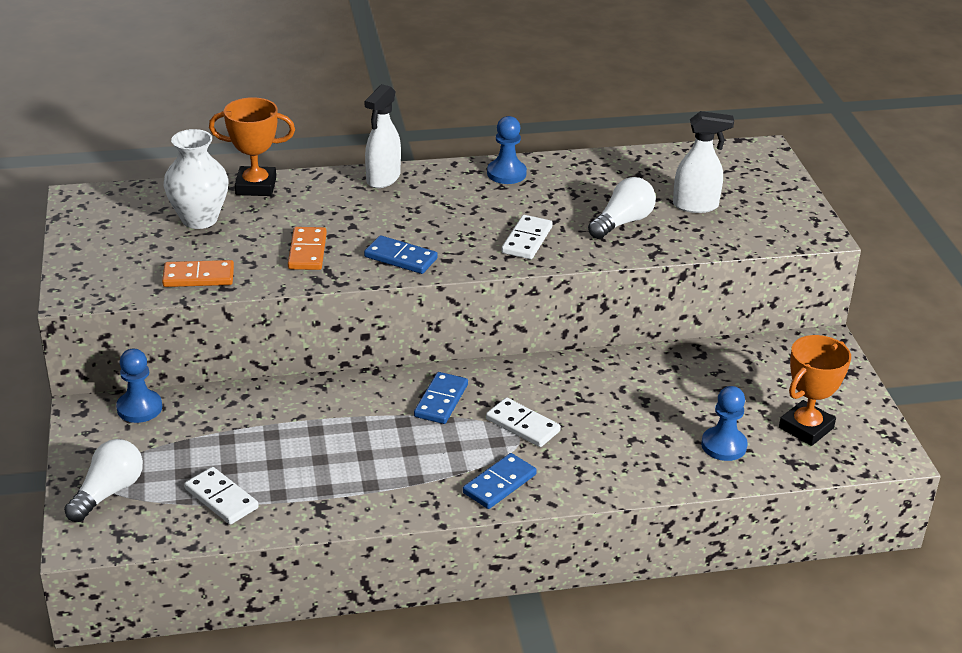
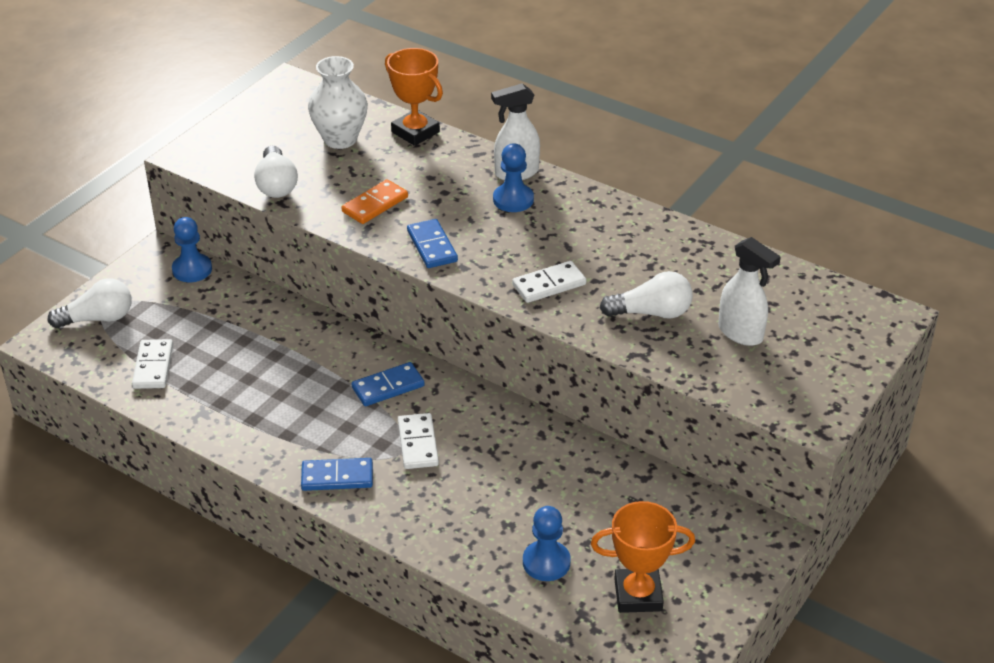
camera: 45 degrees right, 5 degrees up
orange domino [162,260,234,287] -> white light bulb [254,146,298,198]
blue pawn [487,116,527,184] -> blue pawn moved to [493,144,534,212]

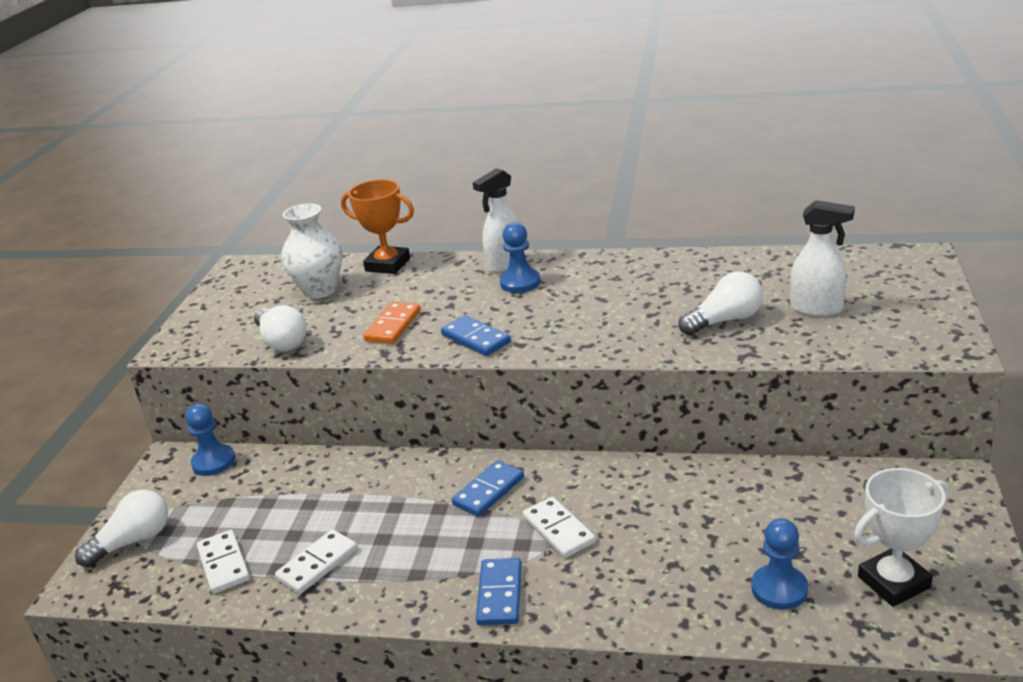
camera: 20 degrees left, 10 degrees down
blue domino [301,458,373,491] -> blue domino turned 60 degrees counterclockwise [476,558,522,625]
white domino [512,261,586,303] -> white domino moved to [275,529,357,594]
orange trophy [591,501,695,613] -> white trophy [854,468,949,607]

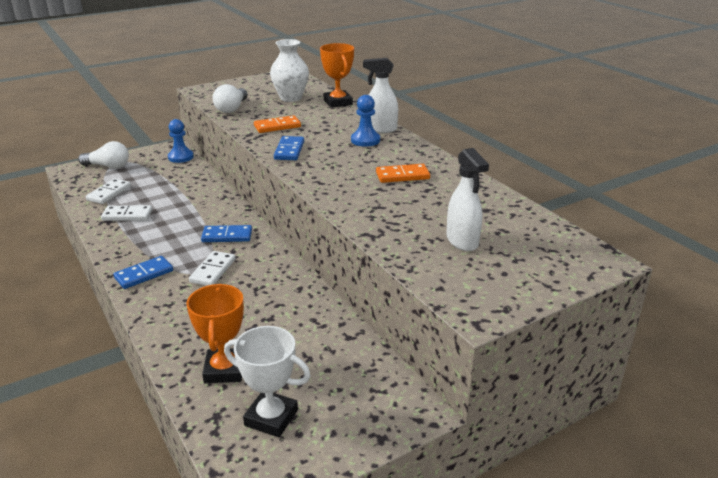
camera: 45 degrees right, 0 degrees up
white light bulb [679,271,763,335] -> none
blue pawn [751,518,808,610] -> orange trophy [186,284,244,383]
none -> orange domino [376,164,430,183]

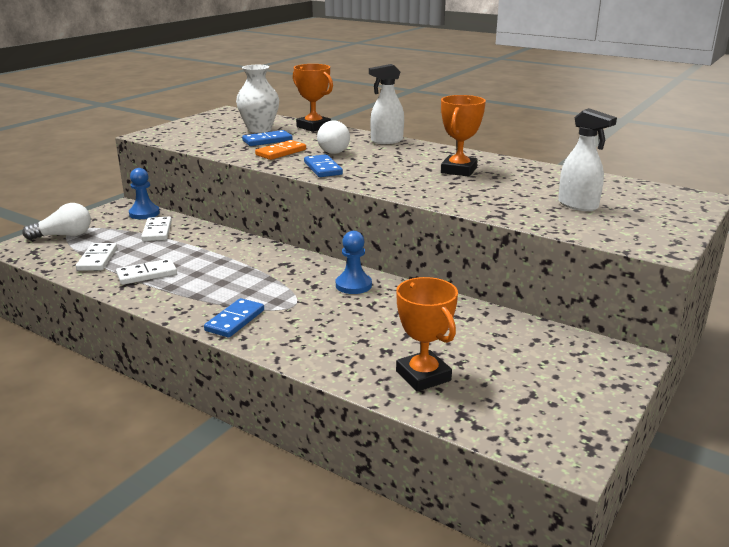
camera: 25 degrees left, 5 degrees down
white domino [189,251,236,286] -> white domino moved to [141,217,172,241]
blue domino [201,225,252,242] -> blue domino moved to [242,130,293,146]
white light bulb [212,84,248,113] -> white light bulb moved to [317,120,350,154]
white trophy [224,326,311,437] -> none
blue pawn [351,95,380,147] -> blue pawn moved to [336,231,372,294]
orange domino [376,164,430,183] -> orange trophy [441,95,486,177]

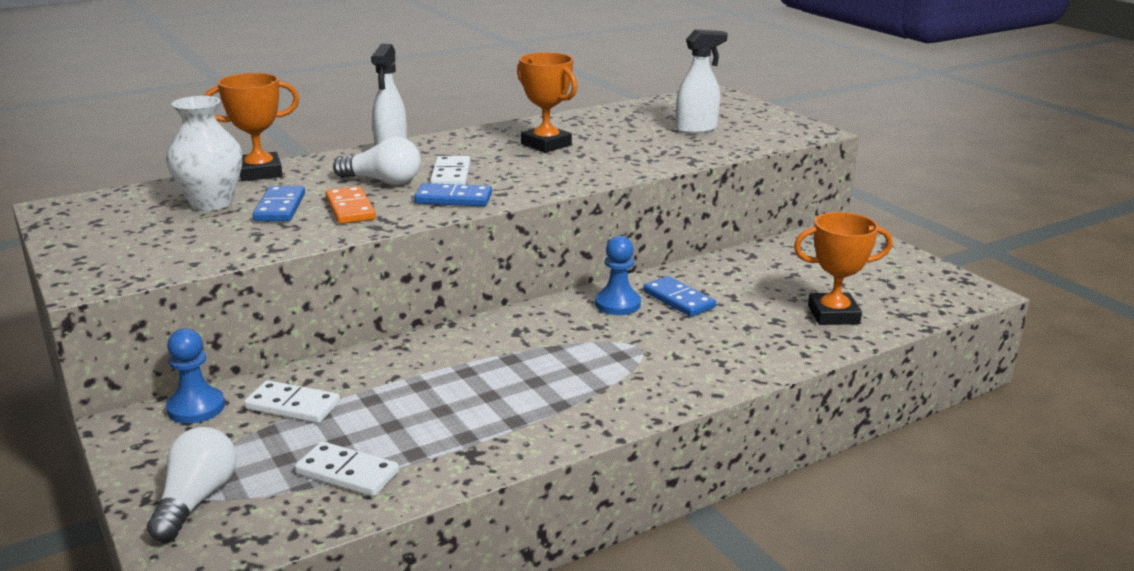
camera: 65 degrees left, 0 degrees up
white domino [116,259,177,285] -> white domino moved to [430,156,470,185]
blue domino [204,298,264,338] -> blue domino moved to [643,276,716,317]

